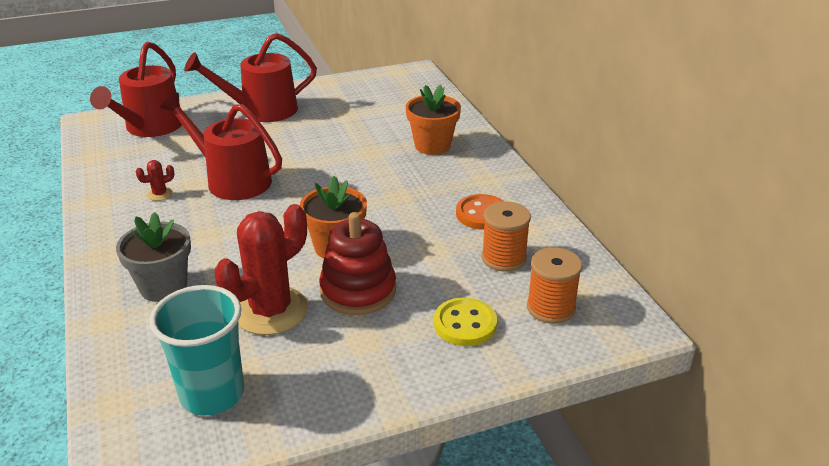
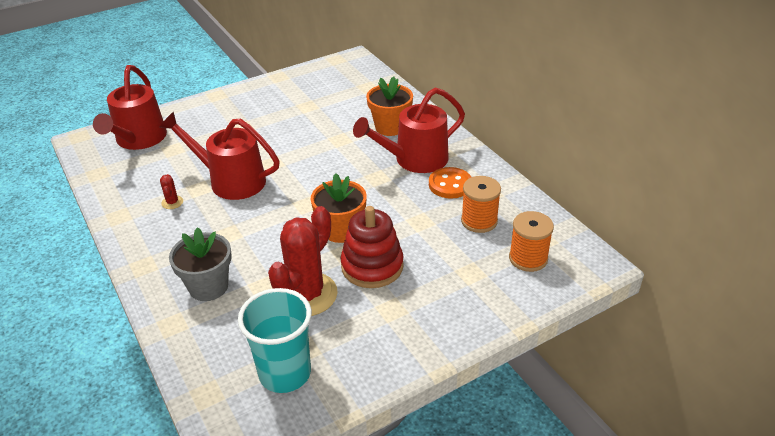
camera: 10 degrees left, 5 degrees up
red cactus [136,160,175,201] -> red cactus turned 60 degrees counterclockwise [160,174,183,209]
red watering can [184,33,317,122] -> red watering can moved to [353,87,465,173]
yellow button [434,297,497,346] -> none

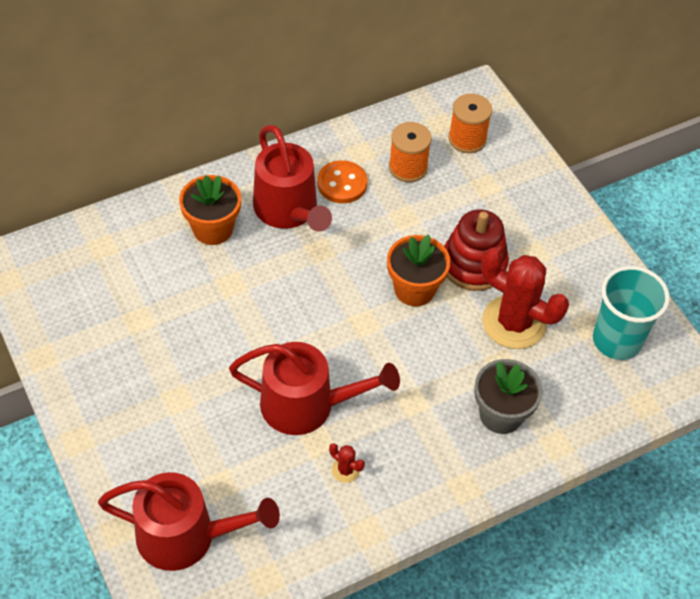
camera: 90 degrees left, 15 degrees up
red watering can [160,112,280,200] -> red watering can turned 105 degrees counterclockwise [229,342,400,435]
red cactus [160,174,183,209] -> red cactus turned 45 degrees clockwise [329,443,365,483]

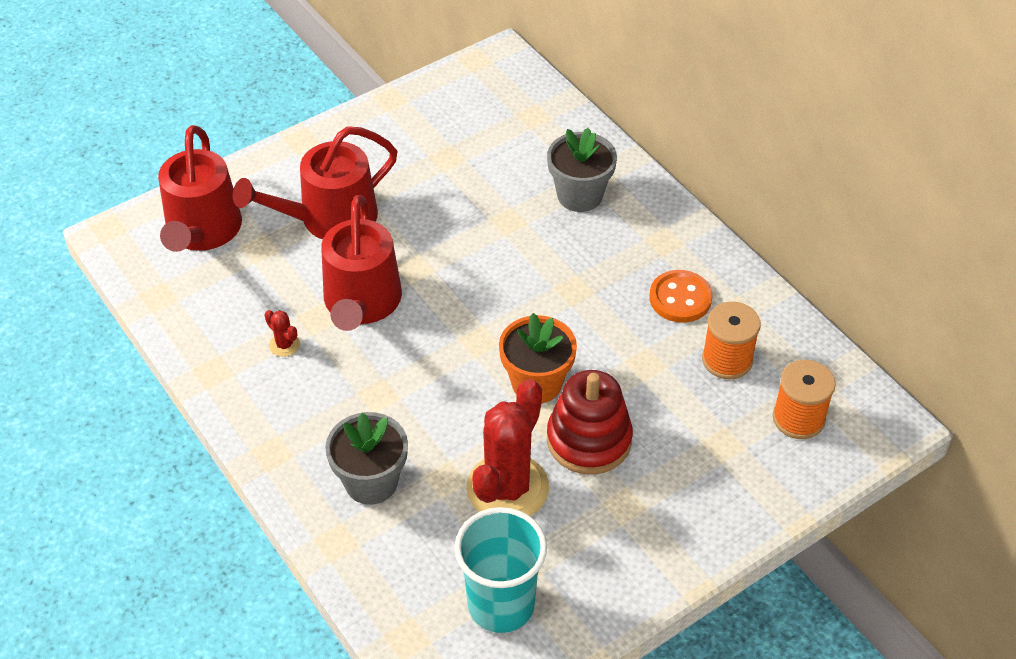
camera: 85 degrees right, 5 degrees down
orange flower pot [179,175,241,245] -> grey flower pot [547,128,617,212]
red watering can [253,125,332,232] -> red watering can moved to [233,126,398,240]
red cactus [329,443,365,483] -> red cactus turned 75 degrees counterclockwise [265,310,300,357]

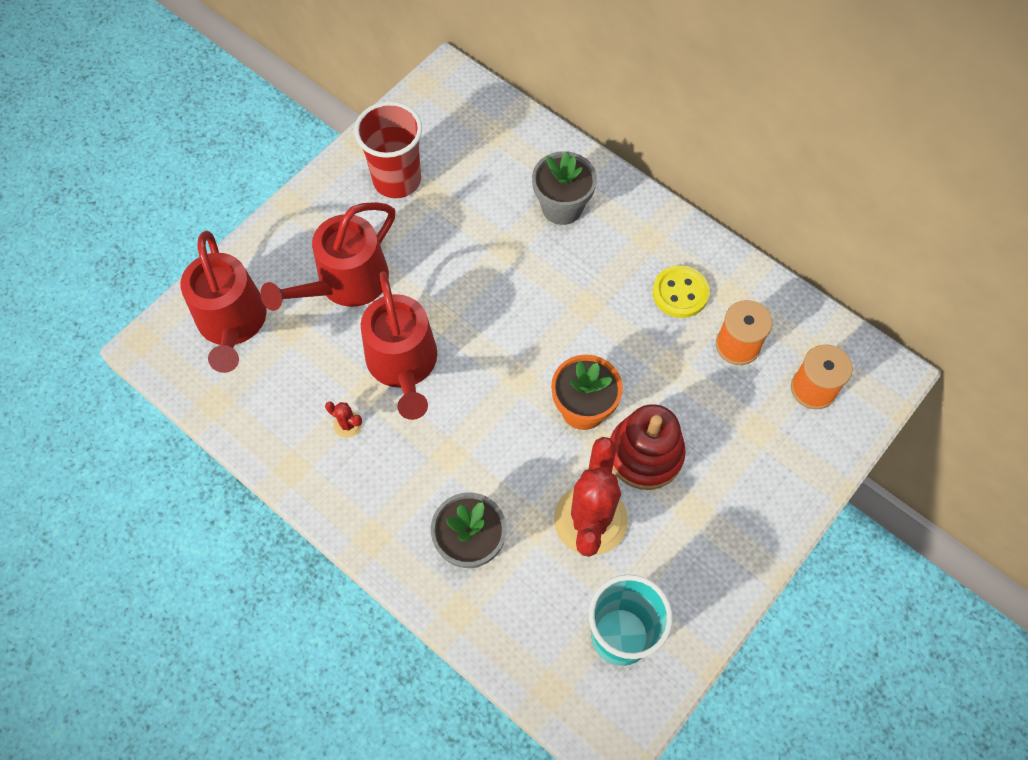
camera: 15 degrees left, 15 degrees up
orange button [649,270,713,323] -> yellow button [653,265,710,318]
none -> red cup [354,101,422,198]

